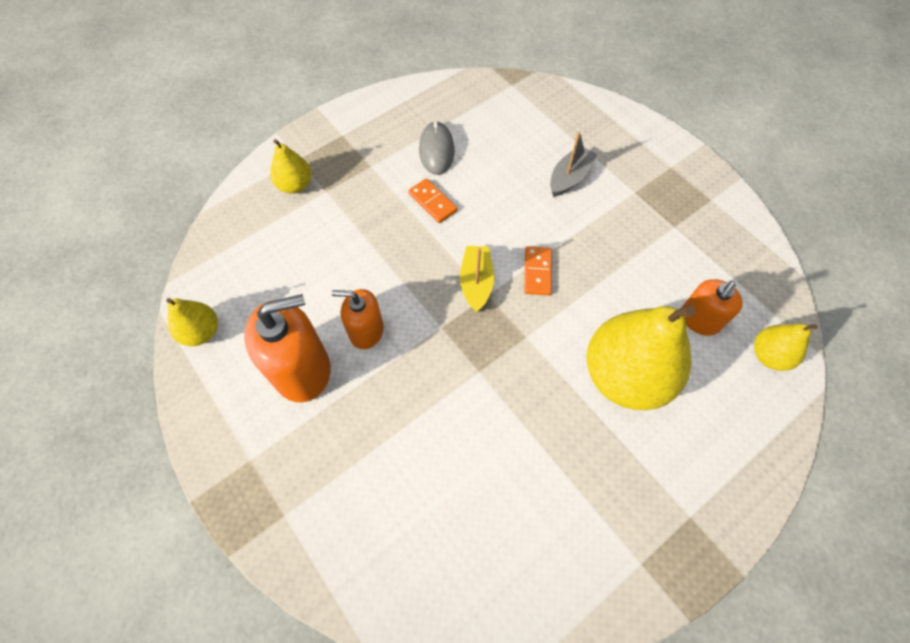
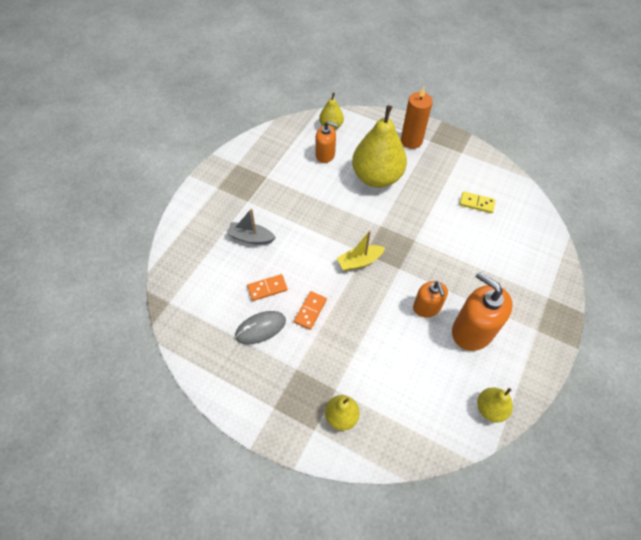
camera: 115 degrees left, 5 degrees down
orange domino [524,246,552,295] -> orange domino moved to [247,274,288,301]
none -> orange candle [401,87,433,149]
none -> yellow domino [460,191,496,213]

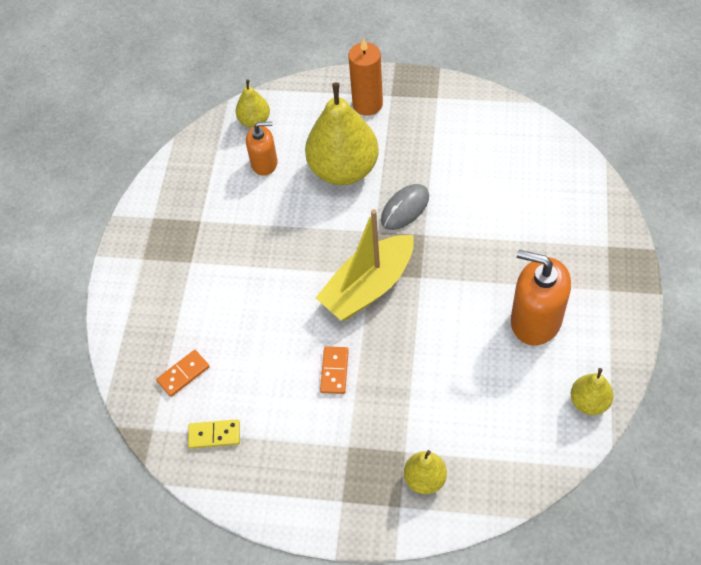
camera: 15 degrees left, 0 degrees up
grey boat [227,208,276,244] -> none
grey mouse [235,311,286,344] -> grey mouse moved to [381,184,429,230]
orange domino [247,274,288,301] -> orange domino moved to [156,350,210,397]
yellow boat [337,230,385,271] -> yellow boat [316,209,414,320], size x1.79
orange soap dispenser [413,281,448,317] -> none
yellow domino [460,191,496,213] -> yellow domino moved to [188,419,240,449]

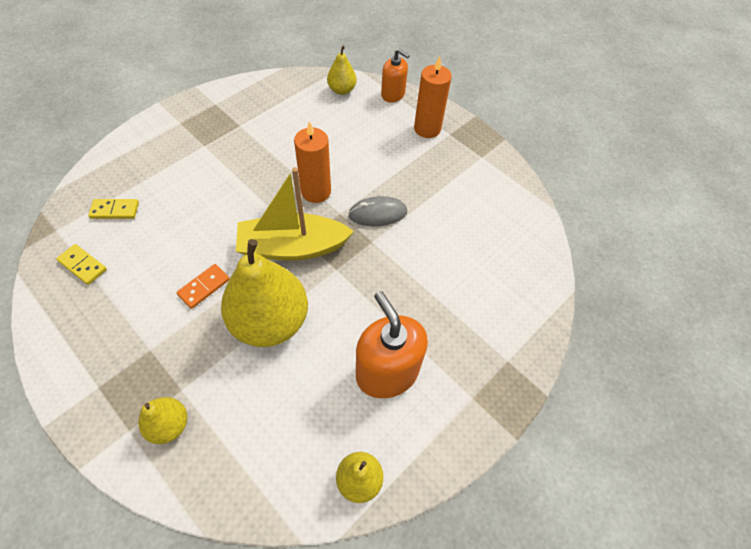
camera: 30 degrees right, 0 degrees up
orange domino [156,350,210,397] -> yellow domino [88,199,139,219]
orange soap dispenser [246,122,278,176] -> orange soap dispenser moved to [381,49,410,103]
yellow pear [305,83,379,185] -> yellow pear moved to [221,239,308,347]
none -> orange candle [294,121,331,203]

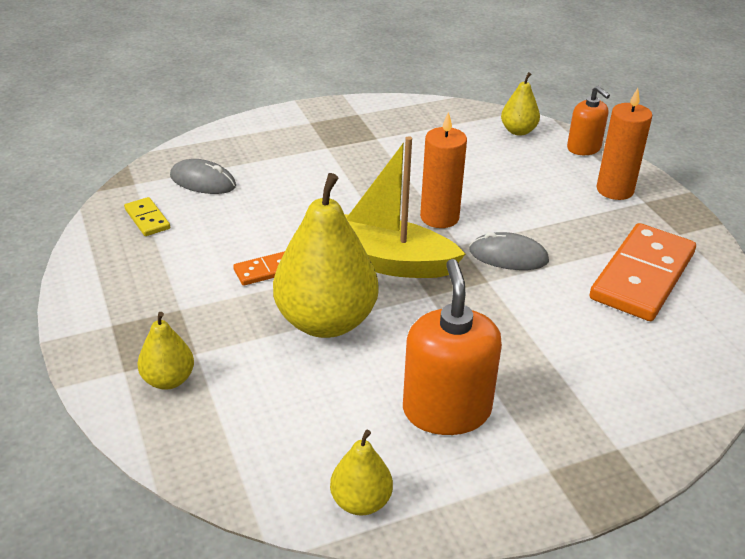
camera: 25 degrees right, 20 degrees down
yellow domino [88,199,139,219] -> grey mouse [170,159,236,194]
none -> orange domino [590,223,696,321]

